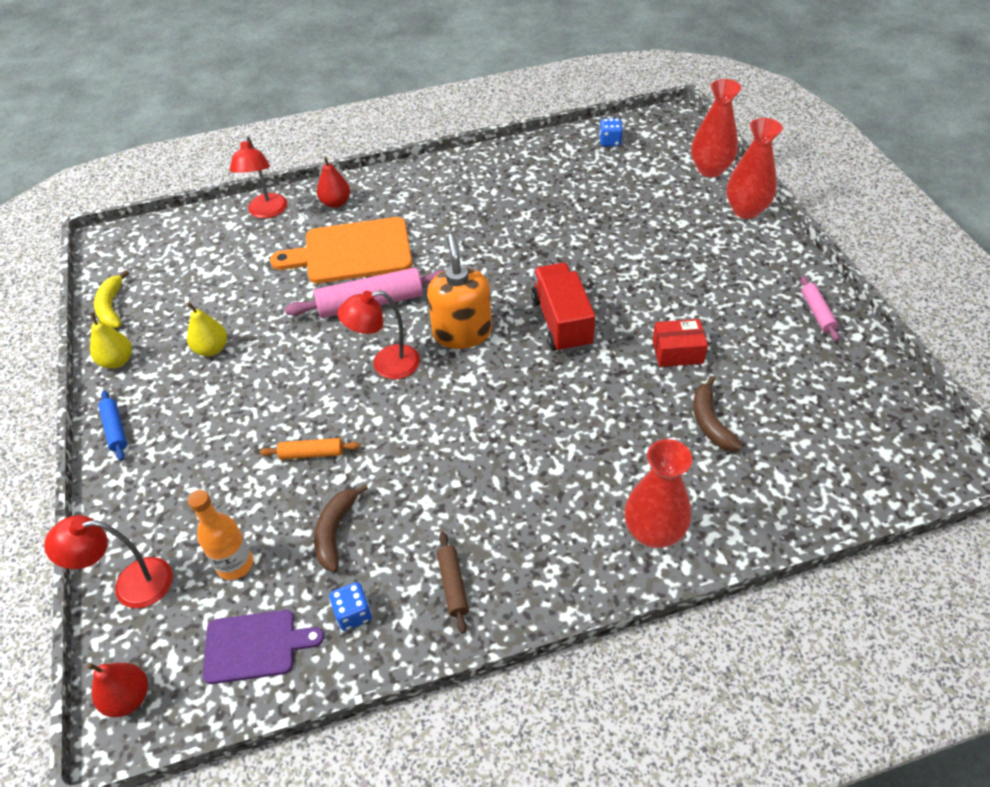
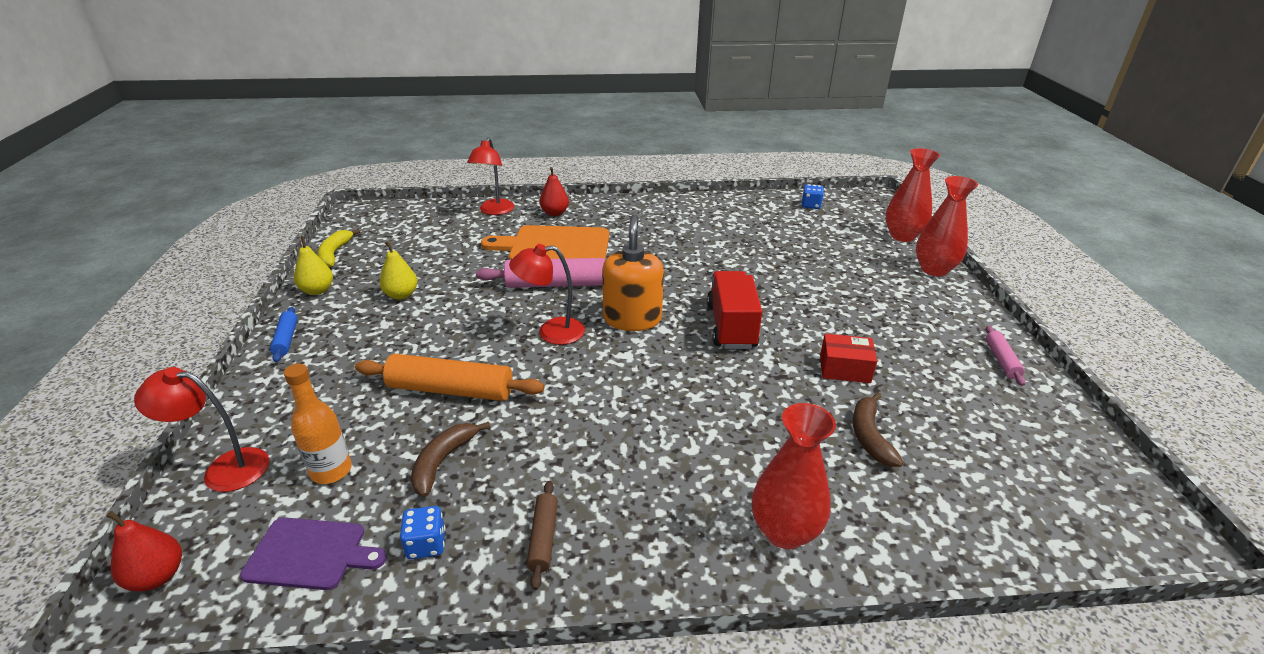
camera: 10 degrees right, 15 degrees down
orange rolling pin [260,438,360,460] -> orange rolling pin [355,354,544,401], size x1.93

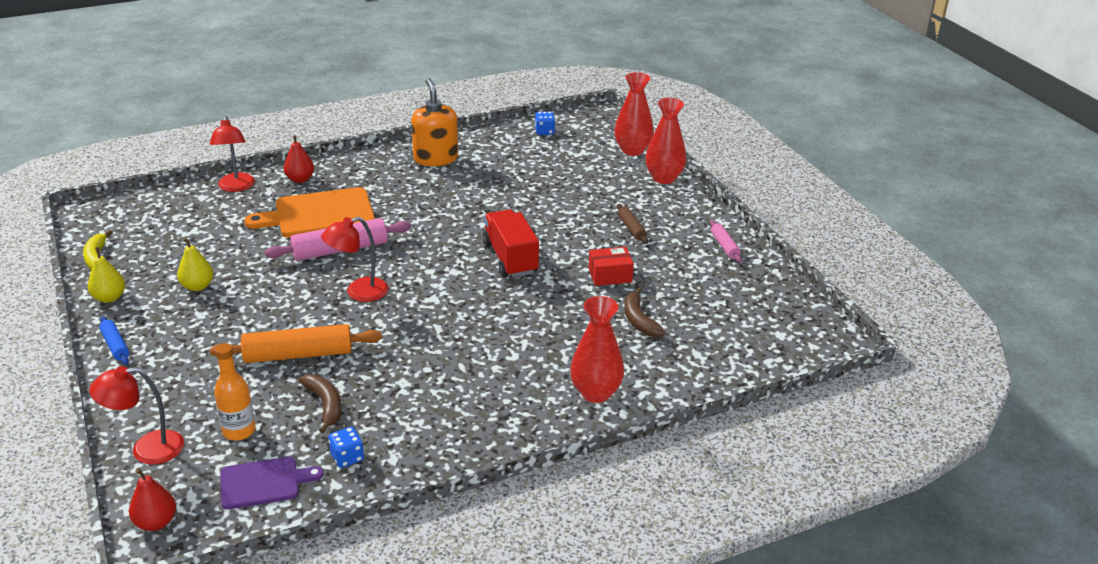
camera: 20 degrees left, 0 degrees up
brown banana [411,422,490,497] -> brown banana turned 150 degrees clockwise [299,374,342,433]
brown rolling pin [526,481,558,590] -> brown rolling pin moved to [617,204,648,244]
orange soap dispenser [602,215,664,331] -> orange soap dispenser moved to [411,78,458,166]

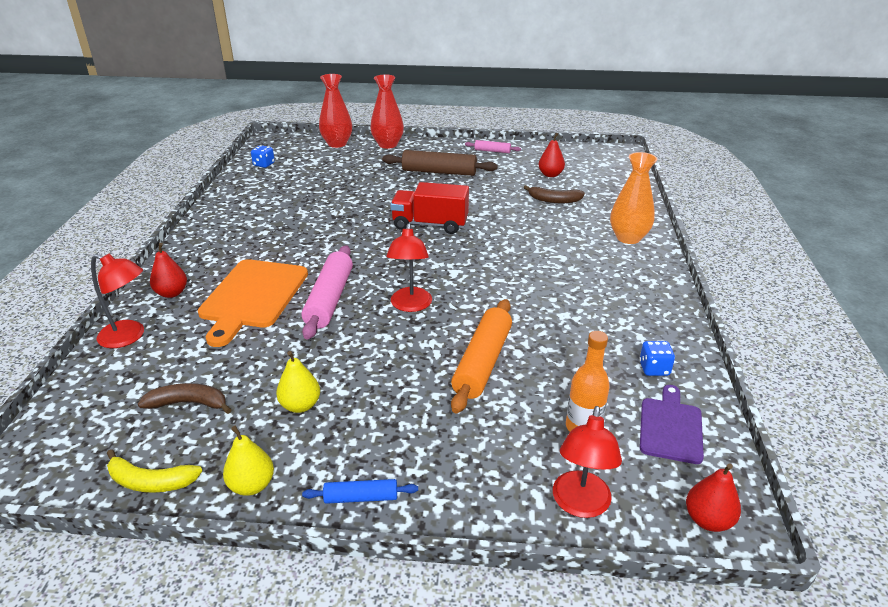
camera: 60 degrees left, 0 degrees up
brown banana [299,374,342,433] -> brown banana moved to [138,383,231,414]
orange soap dispenser [411,78,458,166] -> none
red vase [570,296,624,403] -> orange vase [610,152,657,244]
red box [589,247,634,286] -> none
brown rolling pin [617,204,648,244] -> brown rolling pin [382,150,498,176], size x1.93
none -> red pear [539,133,565,177]

